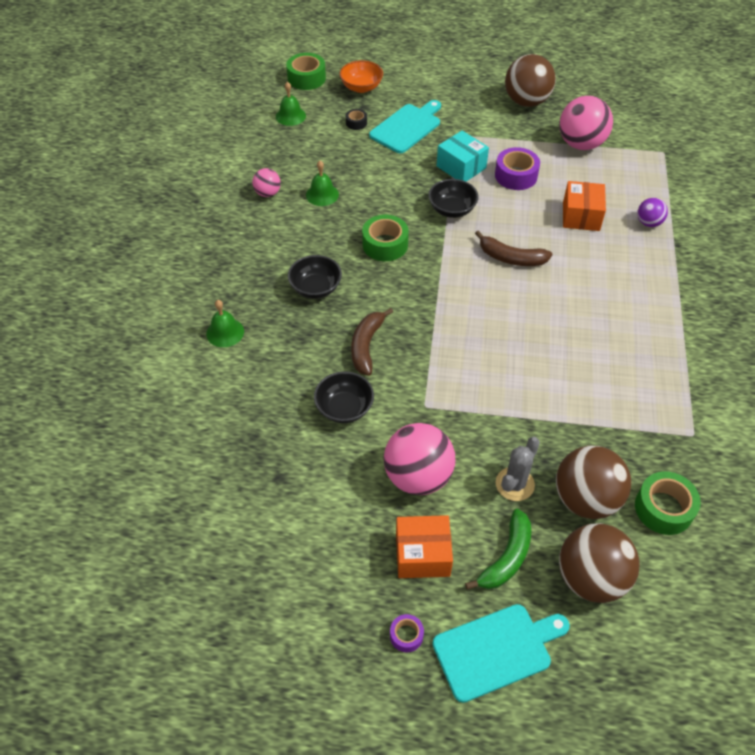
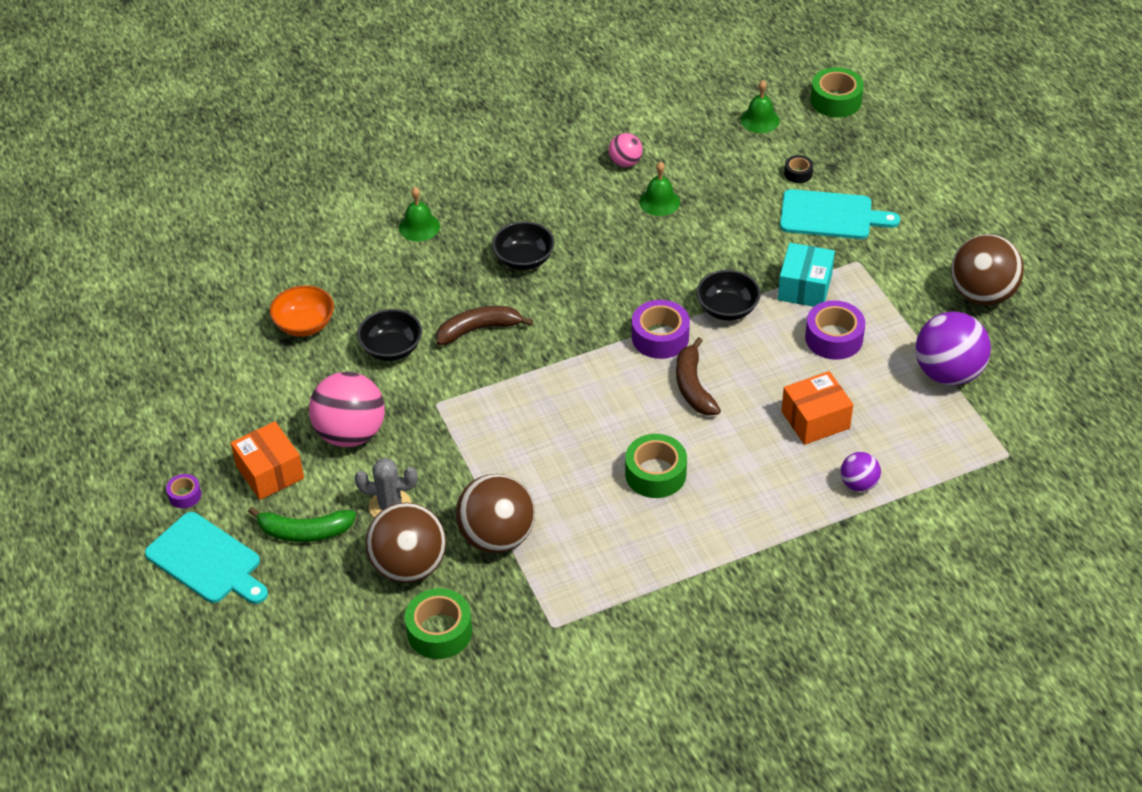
camera: 60 degrees right, 5 degrees down
orange bowl [340,60,383,93] -> orange bowl moved to [270,285,334,337]
green tape [362,215,409,261] -> green tape moved to [625,434,687,498]
pink ball [559,96,613,150] -> purple ball [915,311,991,386]
brown ball [559,523,640,603] -> brown ball moved to [456,474,535,553]
none -> purple tape [632,300,690,359]

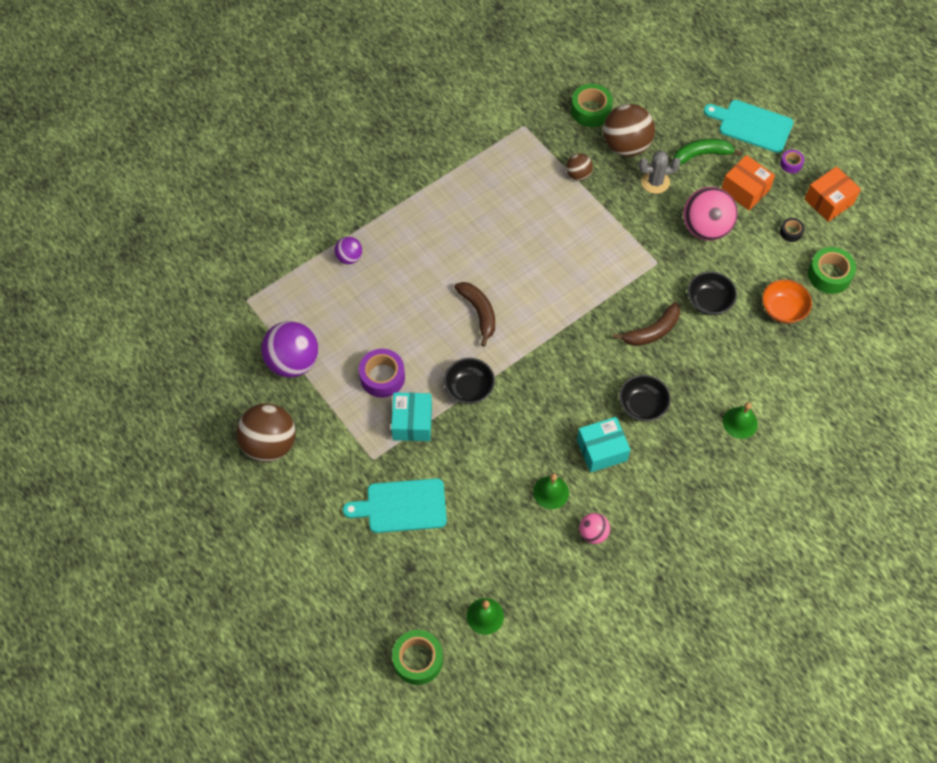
camera: 165 degrees right, 15 degrees up
brown ball [456,474,535,553] -> brown ball [566,153,593,181], size x0.52
green tape [625,434,687,498] -> green tape moved to [808,247,856,294]
purple tape [632,300,690,359] -> none
orange box [781,371,853,445] -> orange box moved to [804,166,861,222]
black tape [784,155,813,183] -> black tape moved to [780,218,805,242]
none -> turquoise box [577,417,631,473]

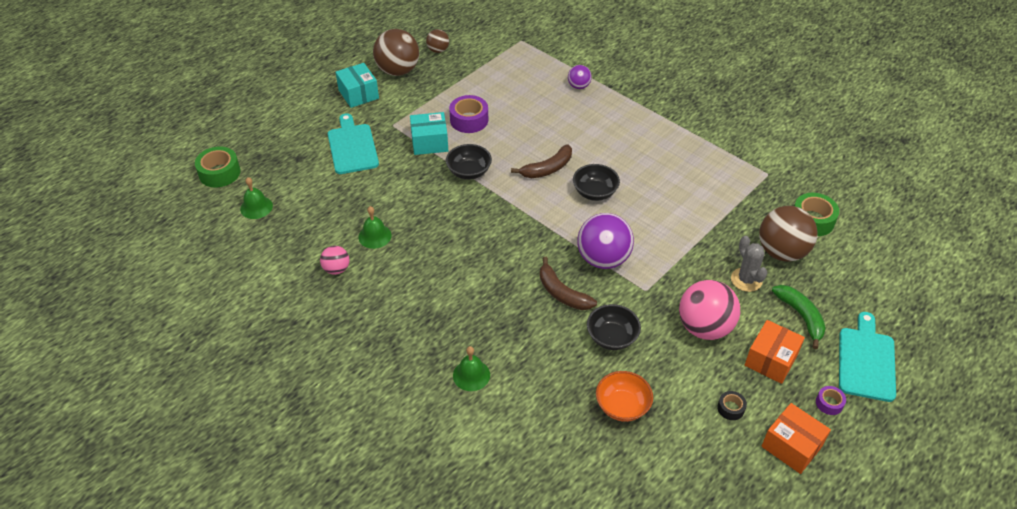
camera: 80 degrees right, 15 degrees down
purple ball [261,321,318,378] -> purple ball moved to [577,213,634,269]
brown ball [566,153,593,181] -> brown ball moved to [426,29,449,53]
turquoise box [577,417,631,473] -> turquoise box moved to [336,63,379,108]
black bowl [619,375,671,422] -> black bowl moved to [573,164,620,201]
green tape [808,247,856,294] -> none

